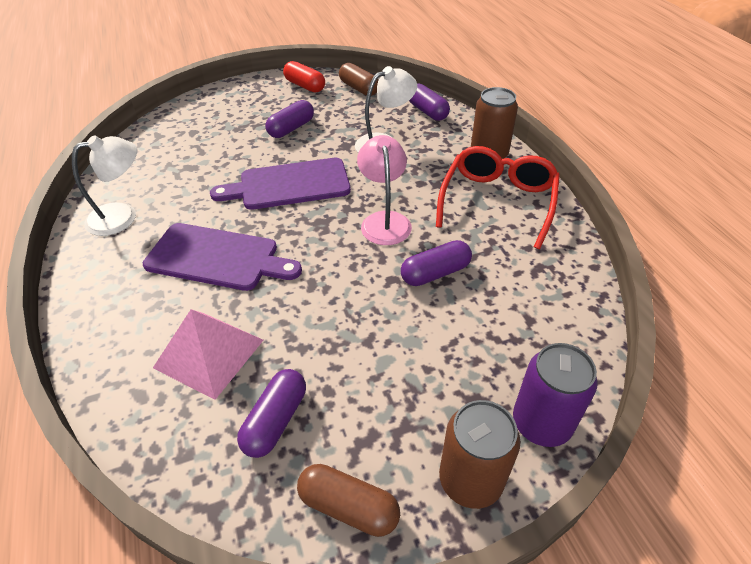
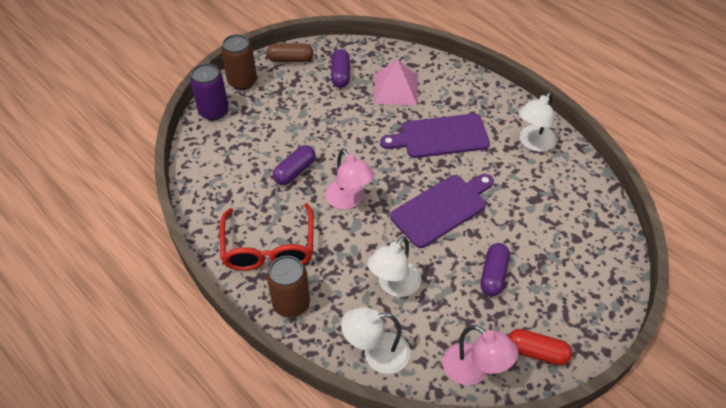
camera: 155 degrees right, 5 degrees up
brown capsule [339,63,379,96] -> pink lamp [443,325,518,385]
purple capsule [409,83,450,121] -> white lamp [341,307,410,374]

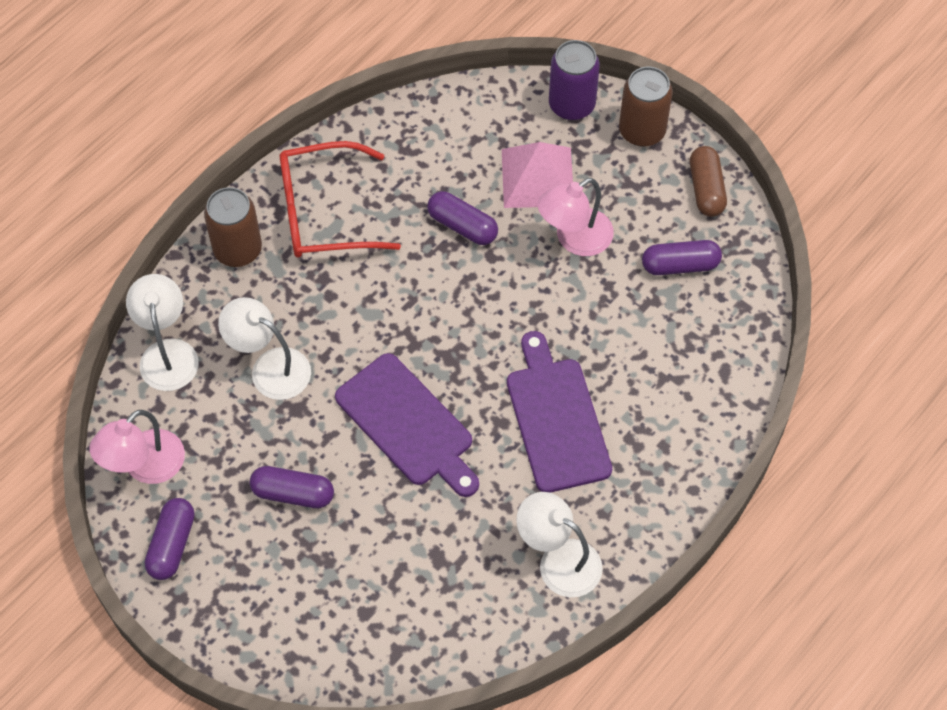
camera: 85 degrees right, 10 degrees up
pink lamp [325,149,374,210] -> pink lamp moved to [538,178,614,256]
pink pyramid [373,59,418,105] -> pink pyramid moved to [502,142,573,208]
red capsule [508,329,572,365] -> purple capsule [145,498,195,580]

